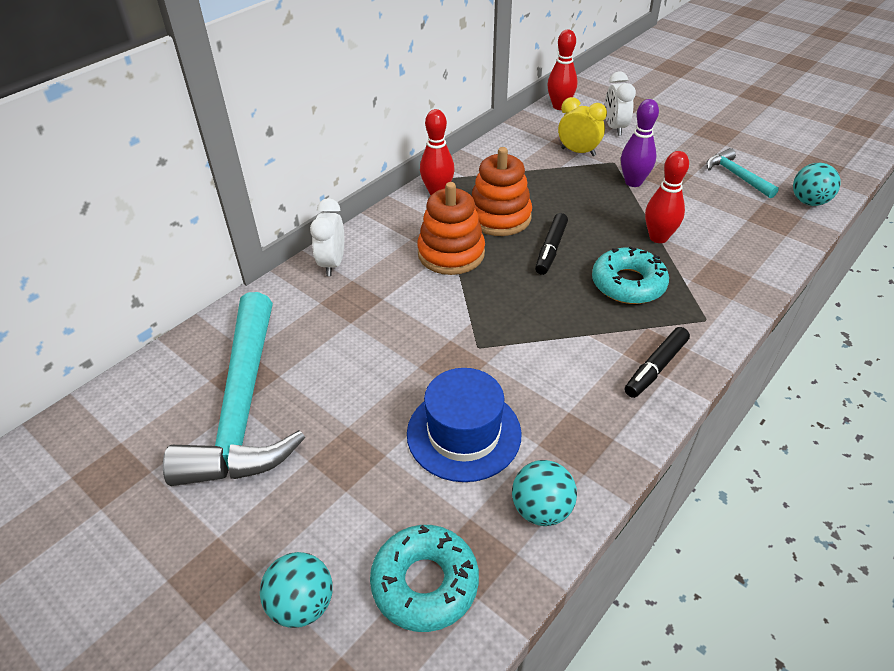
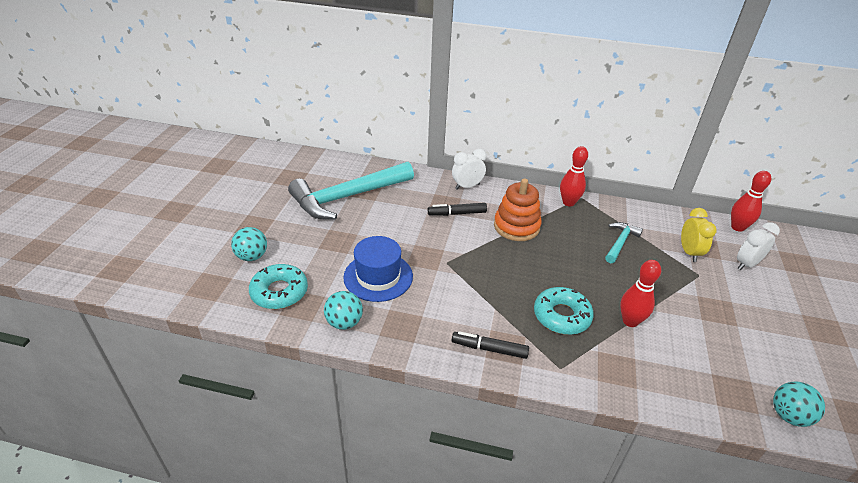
camera: 60 degrees right, 5 degrees down
orange stacking toy [472,147,532,236] -> none
black marker [535,213,568,275] -> black marker moved to [428,203,487,216]
purple bowling pin [621,99,659,187] -> none
turquoise hammer [706,148,779,198] -> turquoise hammer moved to [605,222,643,263]

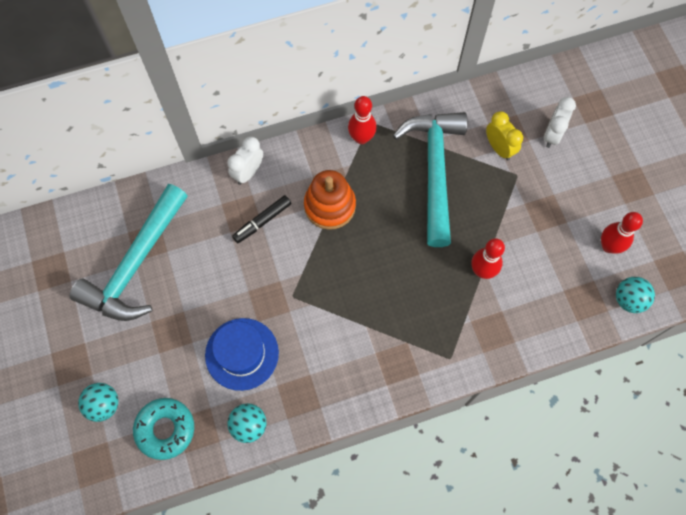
camera: 30 degrees left, 30 degrees up
black marker [452,331,529,359] -> none
turquoise donut [534,287,594,335] -> none
turquoise hammer [605,222,643,263] -> turquoise hammer [393,112,467,247], size x2.14
red bowling pin [731,171,771,232] -> red bowling pin moved to [601,212,643,254]

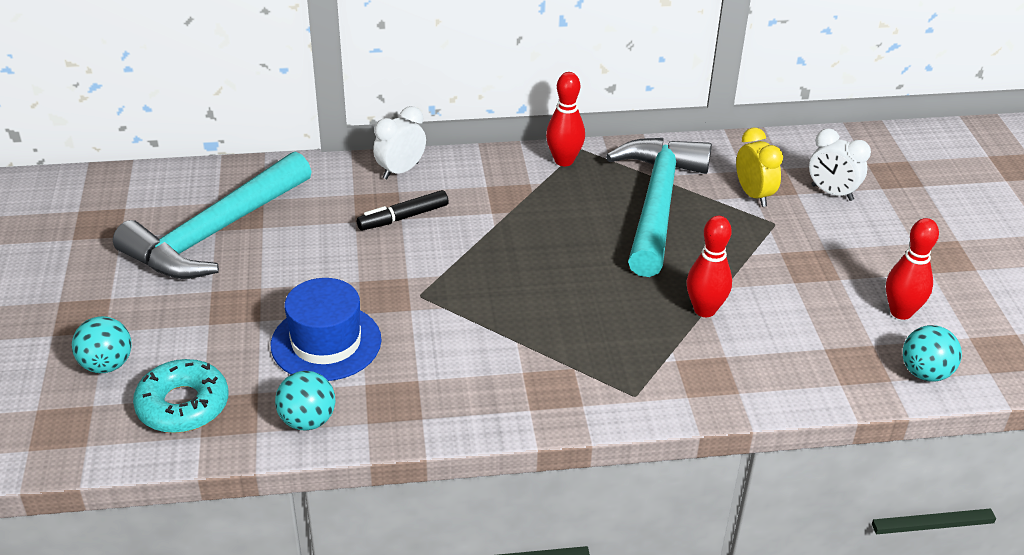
camera: 10 degrees right, 30 degrees down
orange stacking toy [304,170,356,230] -> none
white clock [544,97,576,148] -> white clock turned 90 degrees counterclockwise [809,129,871,201]

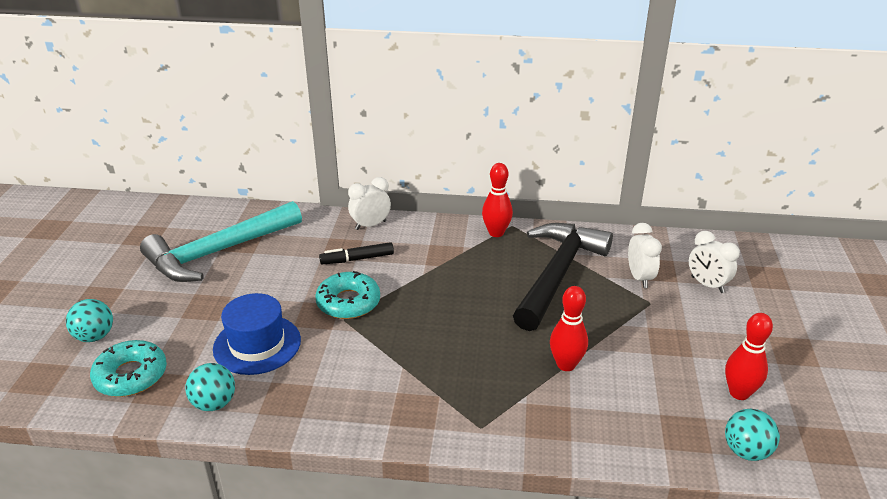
camera: 15 degrees right, 5 degrees down
turquoise hammer [606,138,712,277] -> black hammer [513,223,613,331]
yellow clock [736,128,783,207] -> white clock [628,223,662,288]
none -> turquoise donut [315,271,380,319]

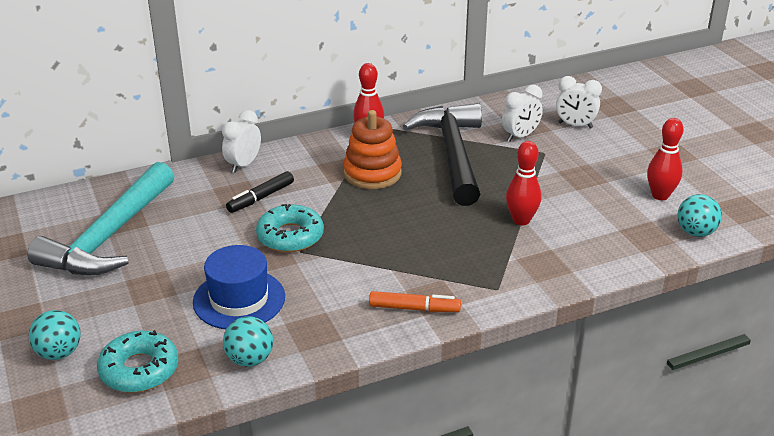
camera: 30 degrees left, 0 degrees up
white clock [628,223,662,288] -> white clock turned 90 degrees clockwise [502,85,543,141]
none -> orange stacking toy [343,110,402,189]
none -> orange marker [369,291,461,312]

